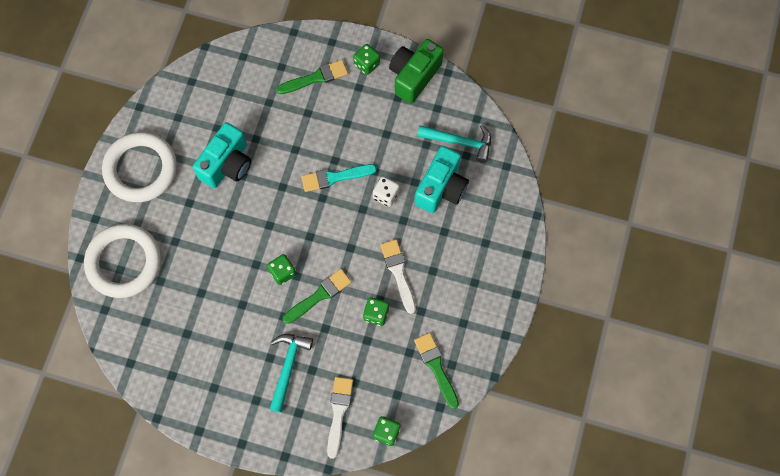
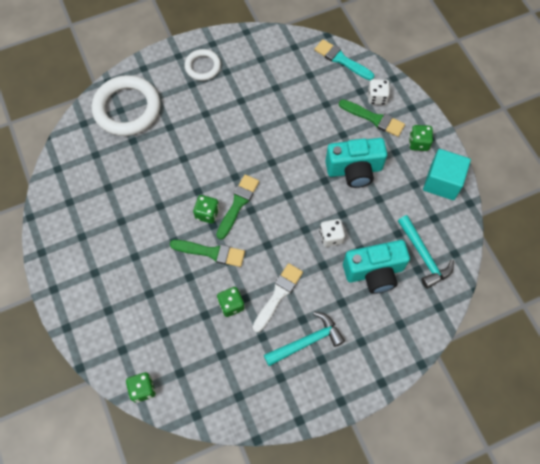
camera: 50 degrees right, 5 degrees down
white ring [102,132,177,202] -> white ring [184,49,221,81], size x0.55
turquoise camera [193,122,251,188] -> turquoise camera moved to [325,138,387,188]
turquoise hammer [269,334,313,413] -> turquoise hammer moved to [264,312,345,366]
turquoise brush [301,164,377,192] -> turquoise brush moved to [314,39,374,80]
white brush [327,377,353,459] -> none
green camera [389,39,444,104] -> turquoise cube [423,149,471,200]
green brush [414,333,459,409] -> green brush moved to [216,175,259,240]
none -> white dice [368,79,390,105]

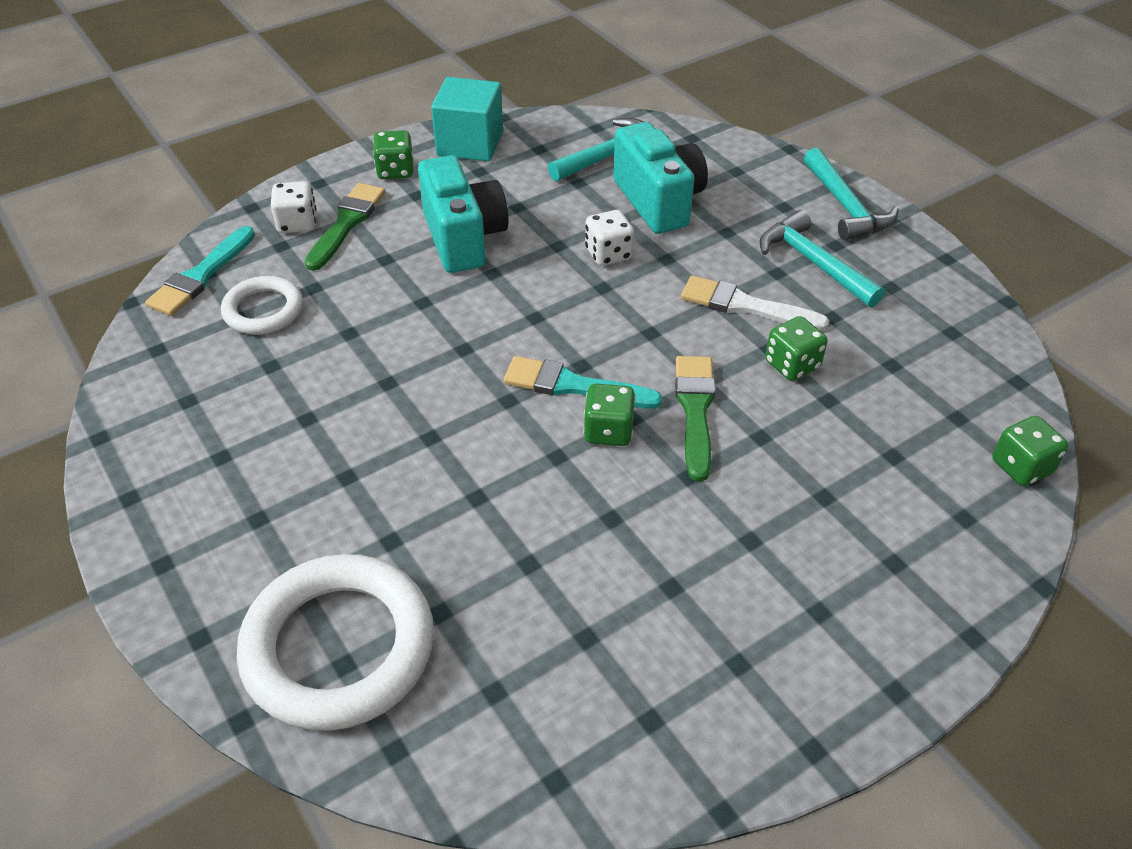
camera: 100 degrees left, 20 degrees down
white ring [184,49,221,81] -> white ring moved to [221,276,303,335]
green brush [216,175,259,240] -> turquoise brush [504,356,662,409]
none -> turquoise hammer [803,148,899,241]

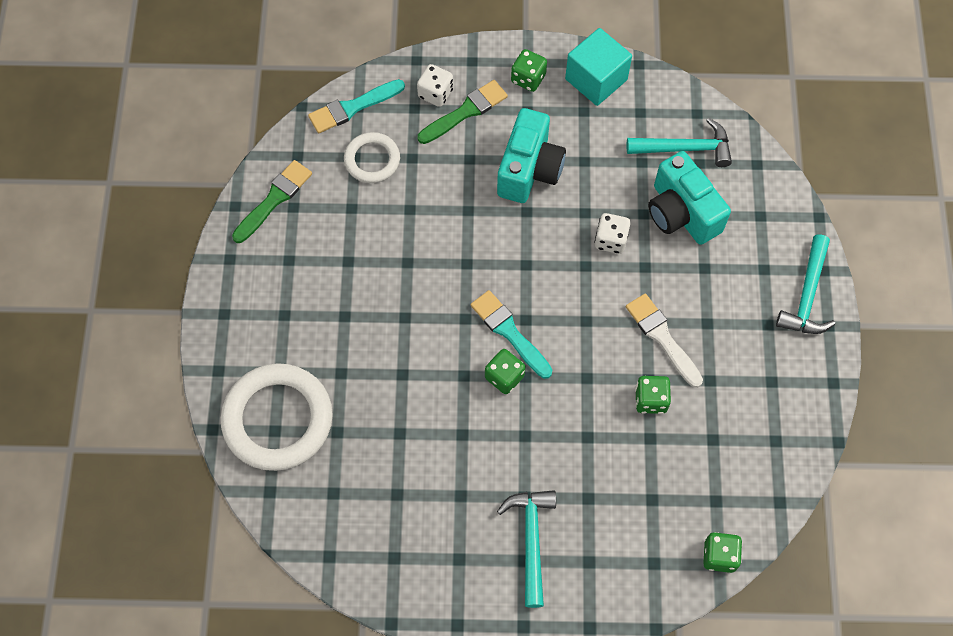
camera: 35 degrees right, 20 degrees up
turquoise camera [613,122,708,234] -> turquoise camera turned 135 degrees clockwise [648,151,731,245]
green brush [675,356,715,482] -> green brush moved to [232,160,312,243]
turquoise hammer [759,210,885,307] -> turquoise hammer moved to [497,490,556,608]

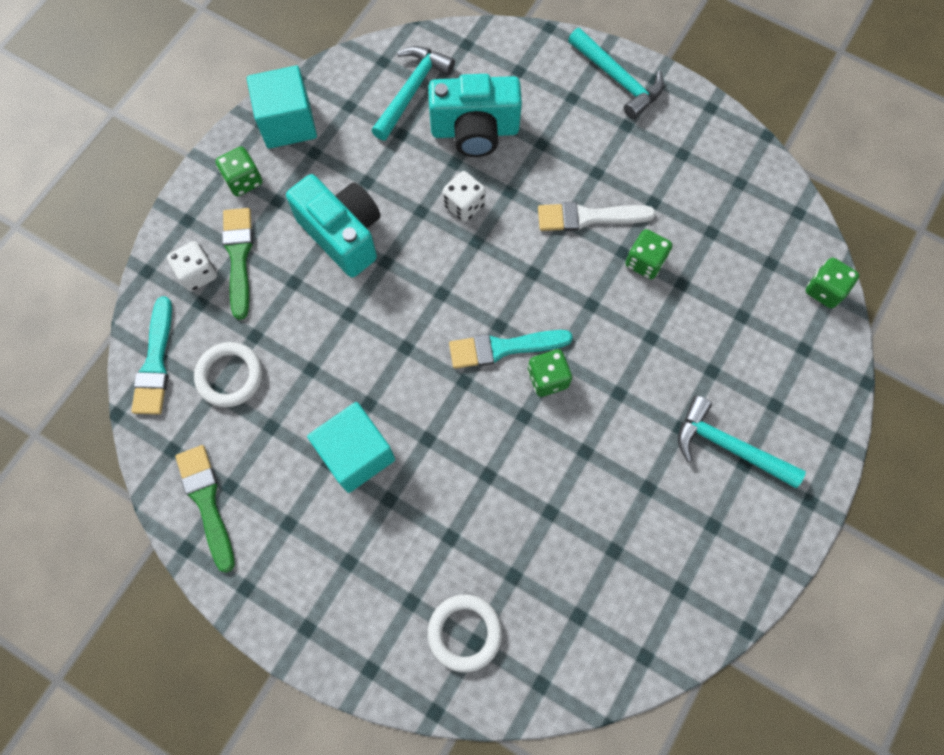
camera: 60 degrees left, 5 degrees up
white ring [221,363,333,471] -> white ring [428,594,502,672], size x0.55
none -> turquoise cube [307,402,395,493]

